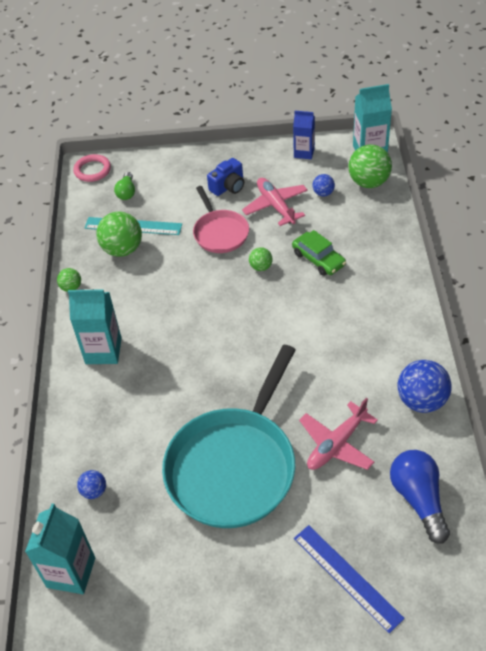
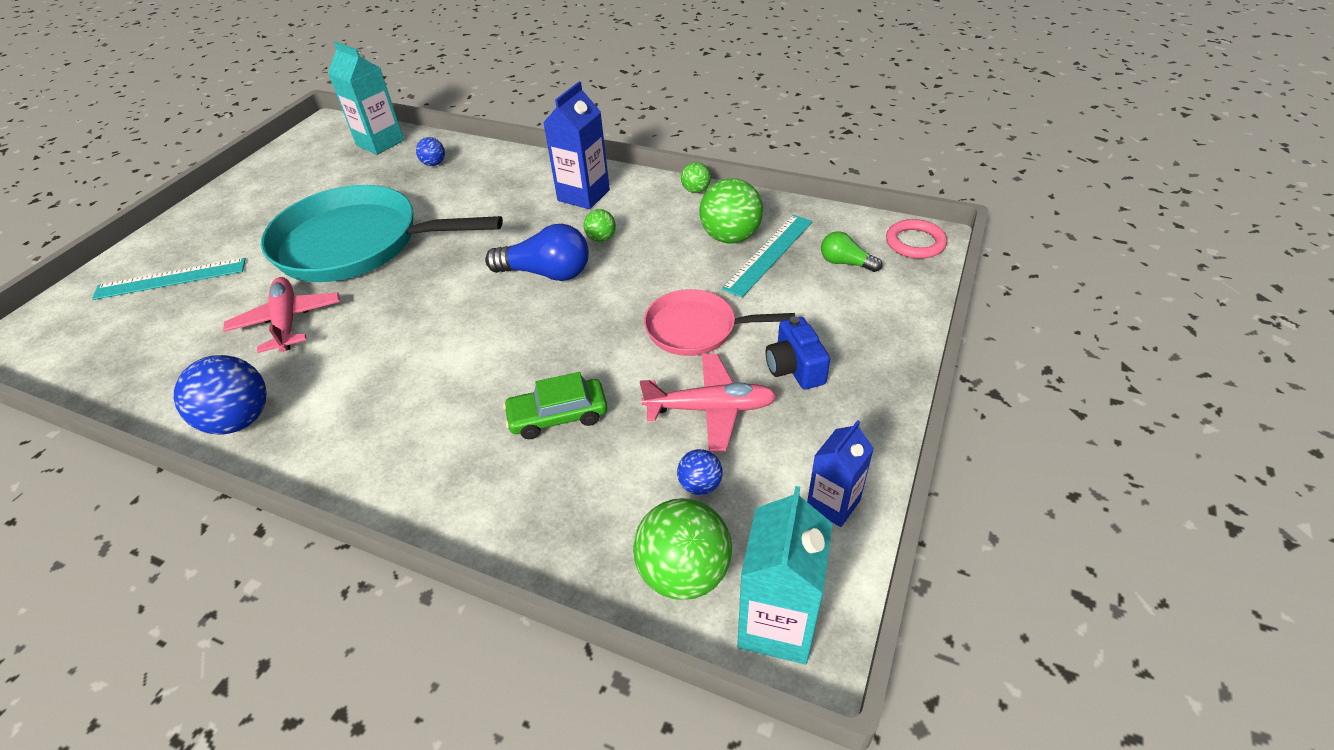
camera: 115 degrees right, 5 degrees down
turquoise carton [68,289,122,364] -> blue carton [543,82,610,209]
turquoise pan [162,345,296,528] -> turquoise pan turned 45 degrees counterclockwise [261,185,503,282]
green ball [249,247,273,271] -> green ball moved to [584,209,616,242]
blue ruler [294,525,405,633] -> turquoise ruler [92,258,246,300]
blue light bulb [390,450,450,544] -> blue light bulb moved to [485,224,589,281]

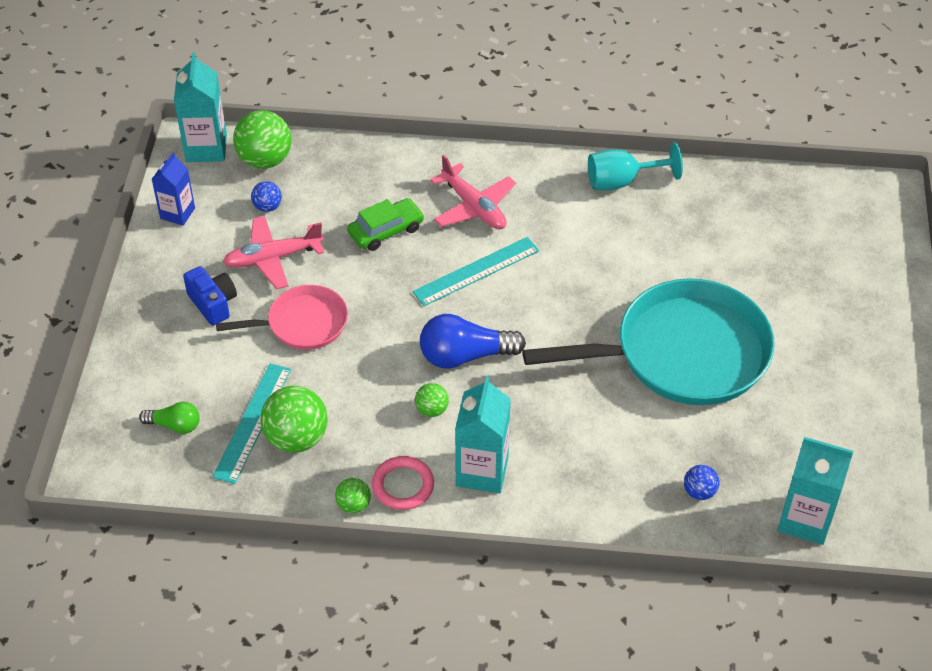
camera: 160 degrees right, 5 degrees up
turquoise ruler [92,258,246,300] -> turquoise ruler moved to [412,237,539,306]
blue ball [174,355,266,435] -> turquoise goblet [588,142,683,190]
pink plane [223,277,340,353] -> pink plane moved to [430,155,516,229]
blue carton [543,82,610,209] -> turquoise carton [455,376,511,493]
pink ring [886,219,947,259] -> pink ring moved to [372,456,434,510]

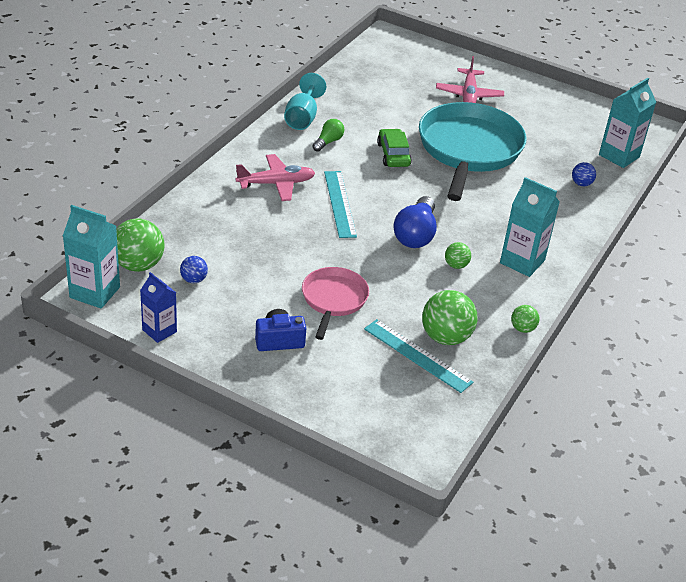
camera: 70 degrees left, 10 degrees down
green light bulb [139,402,200,434] -> green light bulb moved to [312,119,344,152]
pink plane [223,216,324,289] -> pink plane moved to [436,56,504,103]
green car [347,198,424,251] -> green car moved to [377,129,412,167]
pink ring [372,456,434,510] -> none

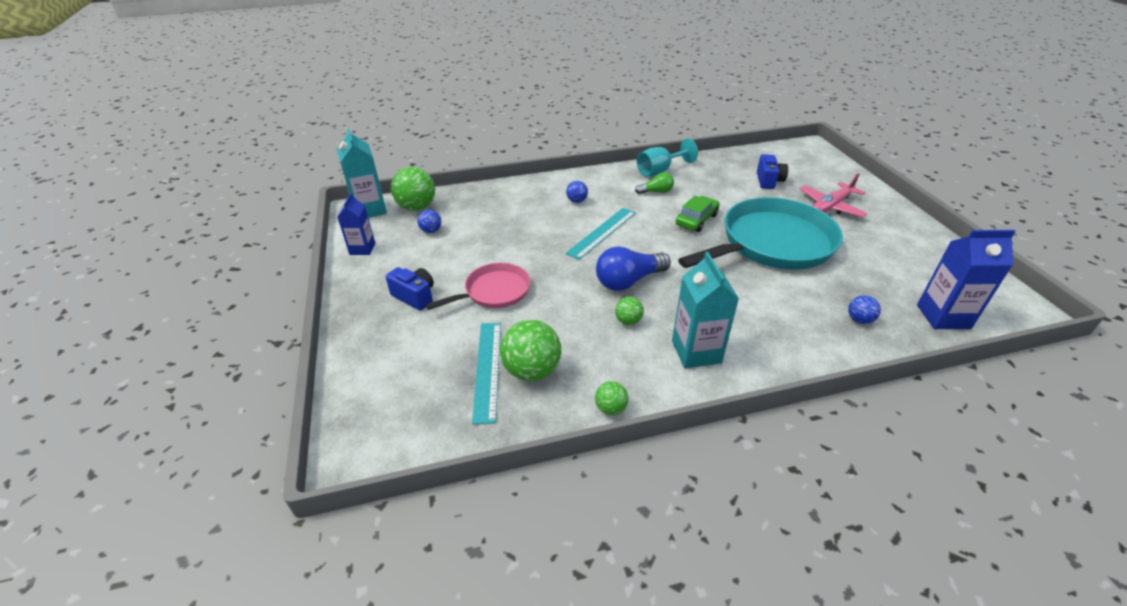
camera: 50 degrees right, 0 degrees up
pink plane [235,154,315,201] -> blue ball [566,181,588,203]
turquoise carton [599,78,656,168] -> blue carton [917,230,1016,329]
none -> blue camera [757,154,788,189]

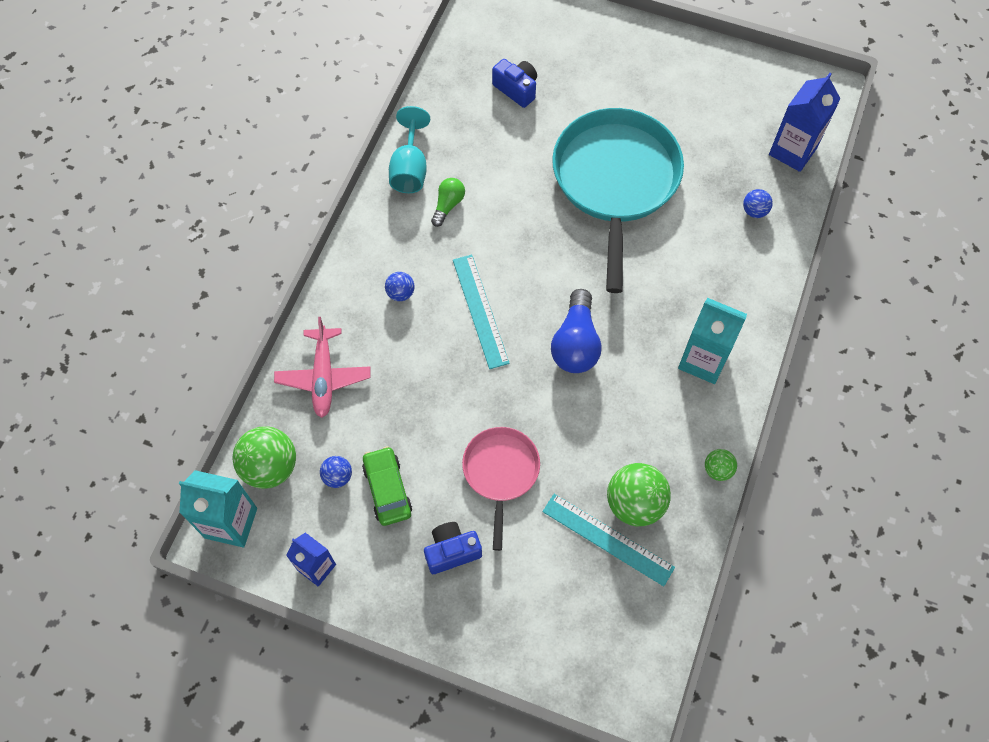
camera: 55 degrees left, 25 degrees up
green ball [615,297,644,325] -> none
green car [676,195,720,232] -> green car moved to [362,446,412,526]
pink plane [800,173,868,217] -> pink plane moved to [274,317,371,418]

